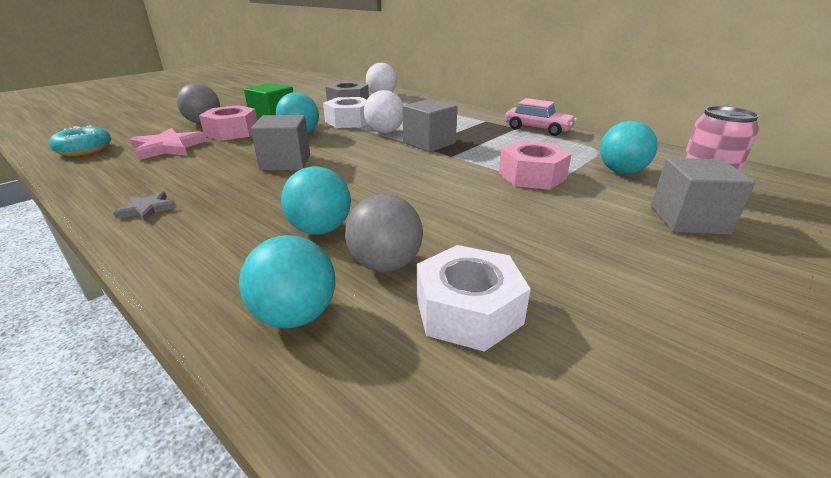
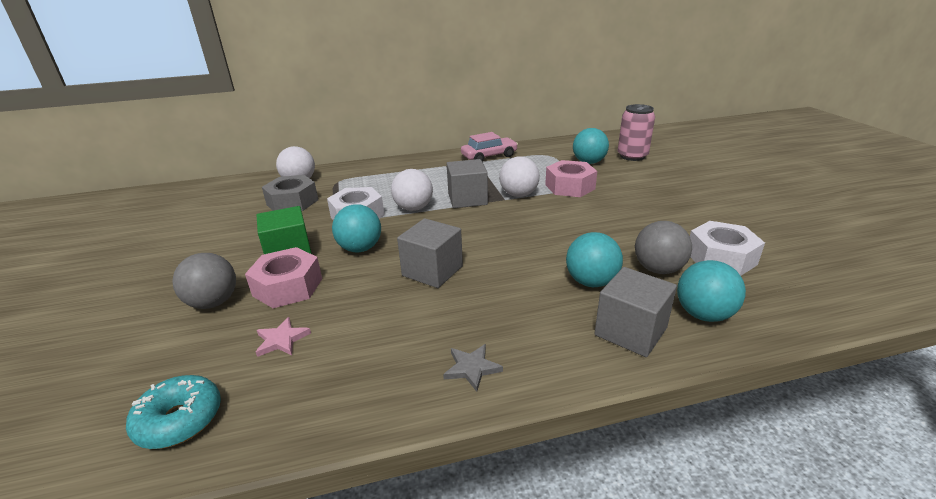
camera: 55 degrees left, 0 degrees up
pink star [130,128,207,160] -> pink star [256,317,311,357], size x0.56
grey cube [651,158,755,235] -> grey cube moved to [594,267,677,357]
none -> white ball [499,156,540,197]

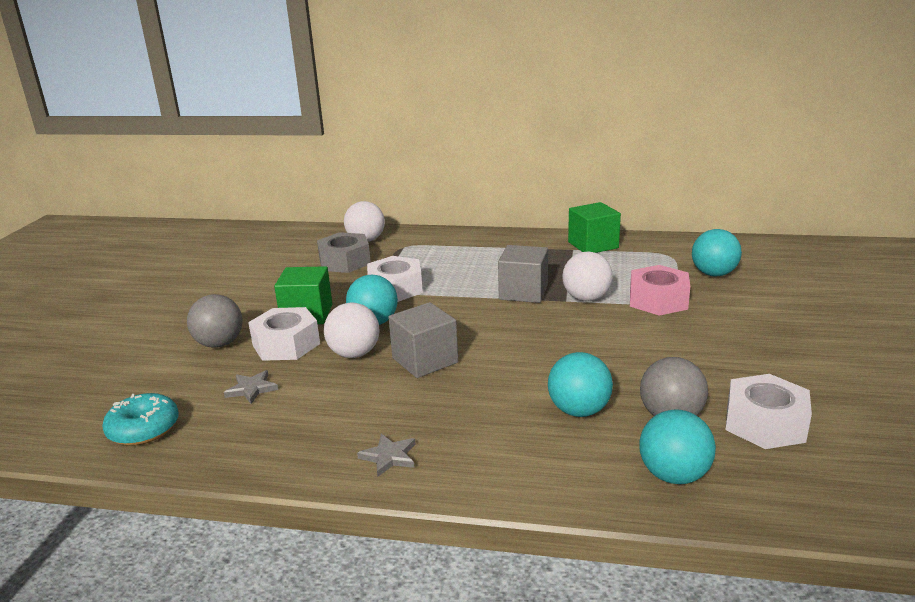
camera: 25 degrees right, 5 degrees down
pink nut [245,247,322,308] -> white nut [248,307,320,361]
pink star [256,317,311,357] -> grey star [224,370,278,404]
white ball [391,169,433,211] -> white ball moved to [324,303,380,358]
pink car [461,132,518,161] -> green cube [568,202,621,253]
grey cube [594,267,677,357] -> none
pink can [618,104,655,161] -> none

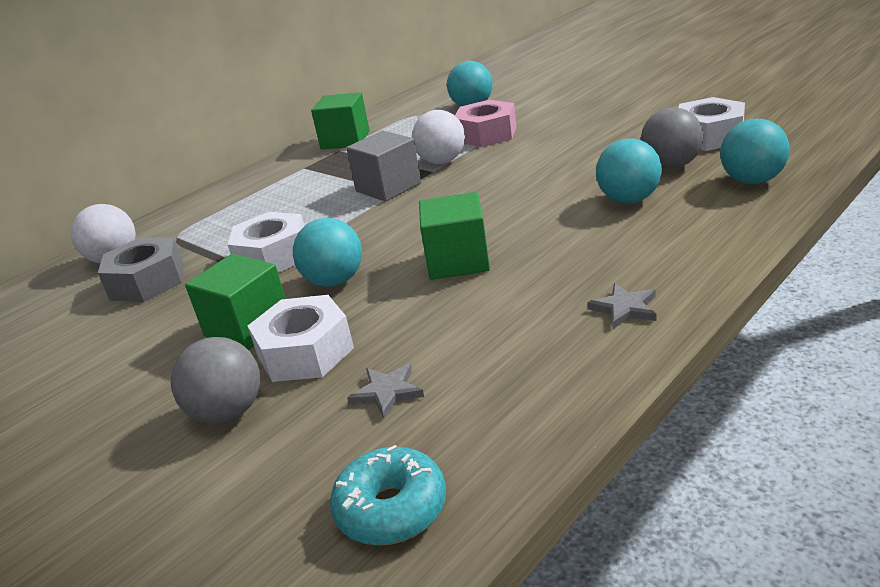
camera: 55 degrees left, 5 degrees up
white ball [324,303,380,358] -> none
grey cube [388,302,458,378] -> green cube [419,192,490,280]

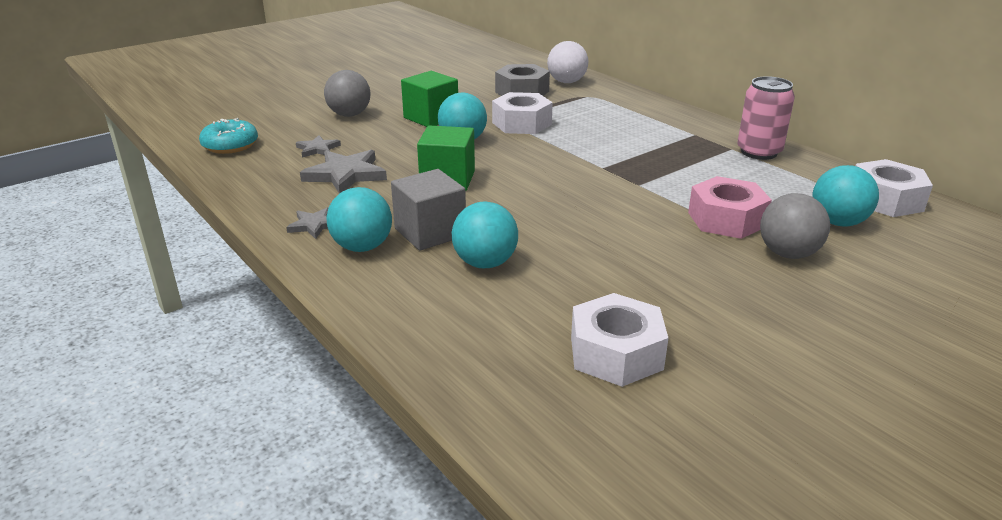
camera: 95 degrees right, 0 degrees up
white nut [248,295,354,382] -> white nut moved to [856,159,933,217]
green cube [311,92,370,149] -> pink can [737,76,795,160]
grey cube [346,131,421,202] -> grey cube moved to [391,169,466,251]
white ball [412,110,465,164] -> none
grey ball [641,107,703,169] -> grey ball moved to [760,193,830,259]
turquoise ball [720,119,790,184] -> turquoise ball moved to [326,187,392,252]
none -> grey star [300,150,387,193]

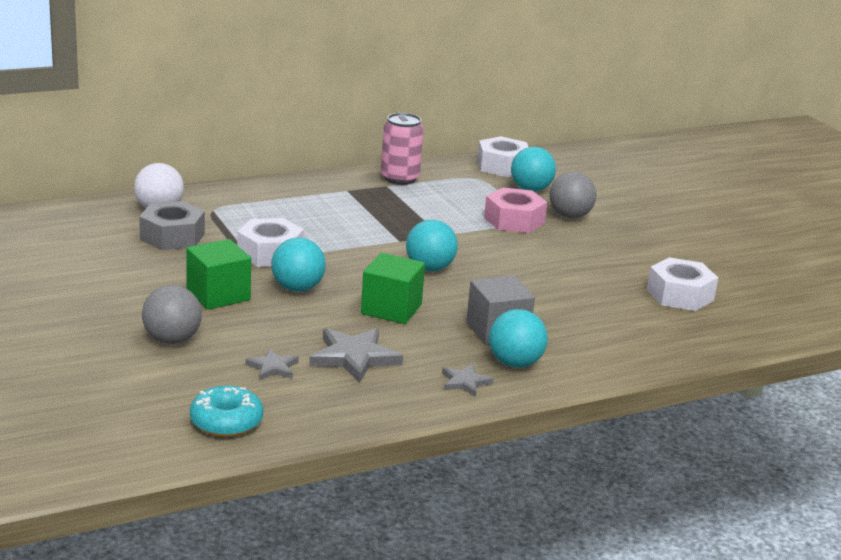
camera: 80 degrees left, 5 degrees down
turquoise ball [452,202,518,268] -> turquoise ball moved to [406,220,458,271]

